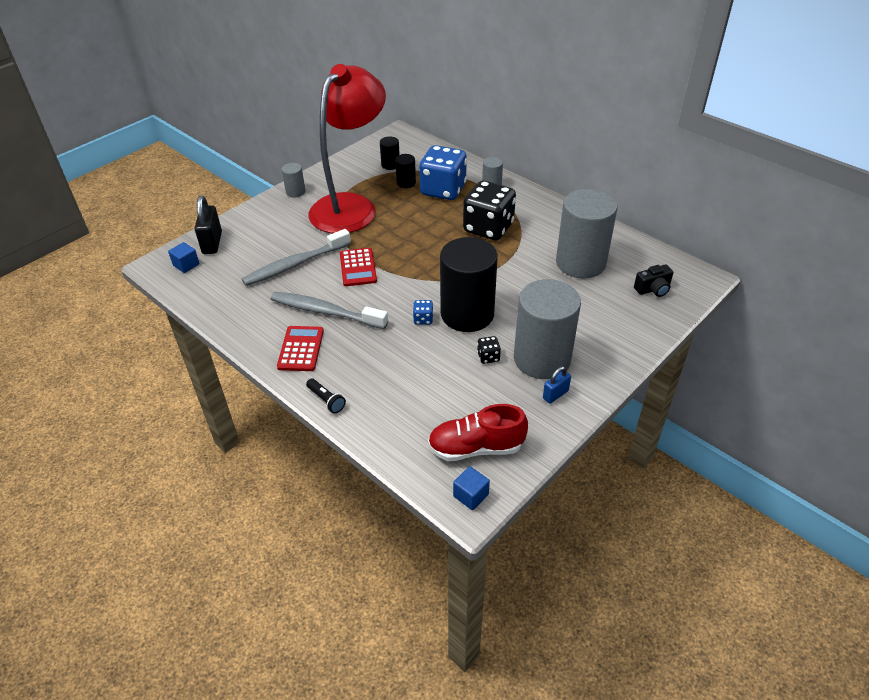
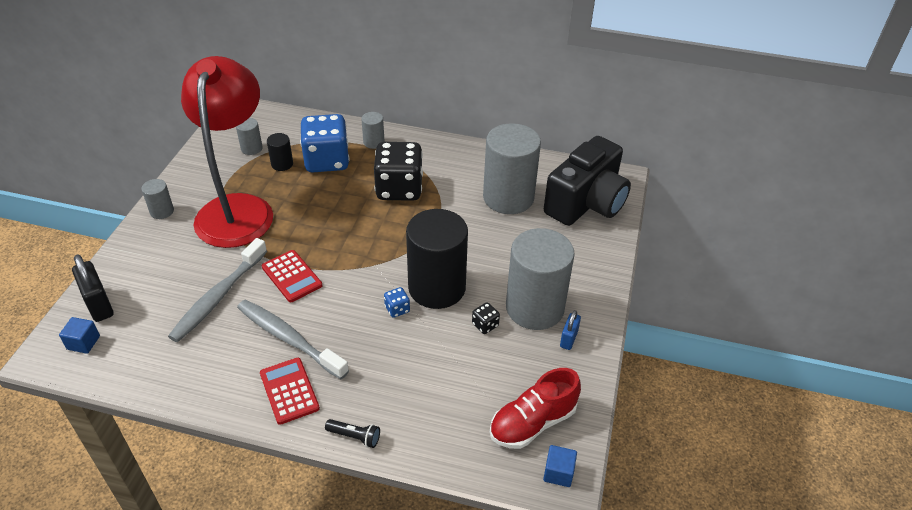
camera: 30 degrees left, 0 degrees up
grey toothbrush [271,292,388,329] -> grey toothbrush turned 45 degrees clockwise [237,299,349,379]
black cylinder [380,136,400,170] -> grey cylinder [236,118,263,155]
black camera [634,264,674,297] -> black camera [544,136,631,226], size x2.48

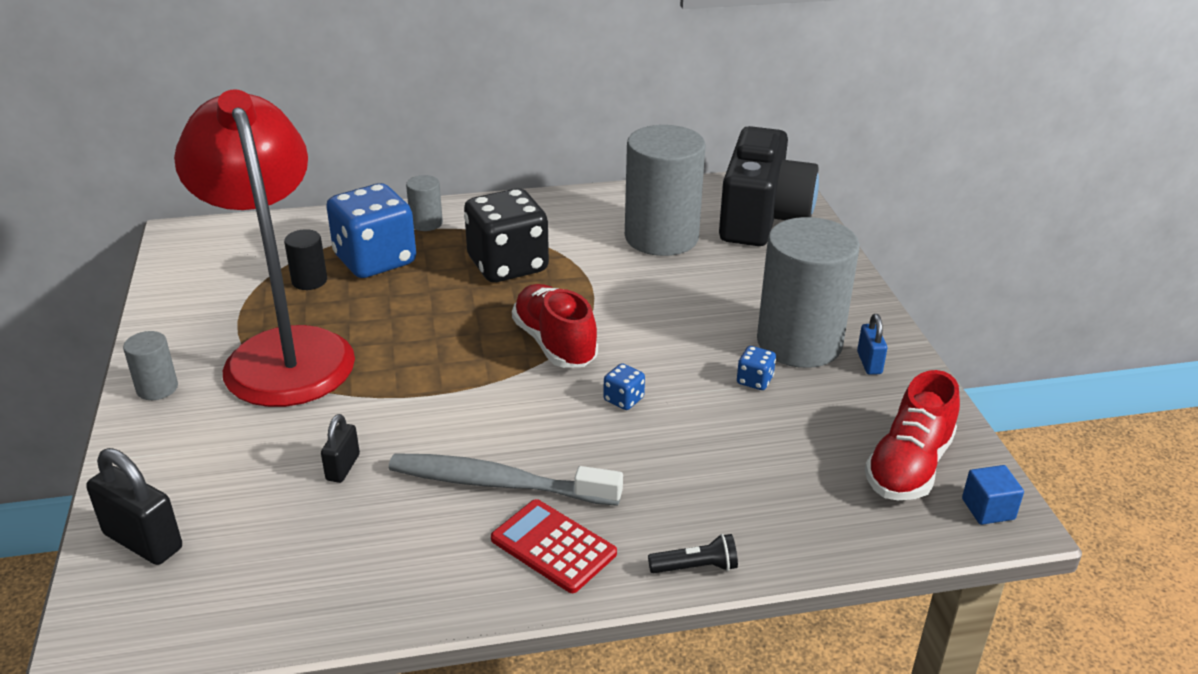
camera: 25 degrees left, 10 degrees down
blue cube [59,317,100,354] -> none
grey toothbrush [168,238,267,342] -> black padlock [321,414,360,483]
grey cylinder [236,118,263,155] -> none
red calculator [262,250,323,302] -> none
black cylinder [406,209,468,309] -> none
black dice [472,302,500,334] -> blue dice [737,346,776,390]
none -> red shoe [512,284,598,368]

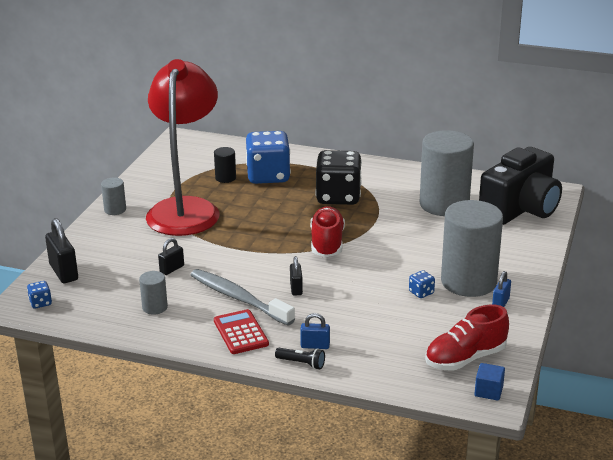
camera: 30 degrees right, 5 degrees down
grey cylinder [406,175,443,231] -> grey cylinder moved to [139,271,168,315]
blue dice [603,363,645,410] -> blue dice moved to [27,281,52,309]
none -> black padlock [290,256,303,296]
none -> blue padlock [300,313,330,349]

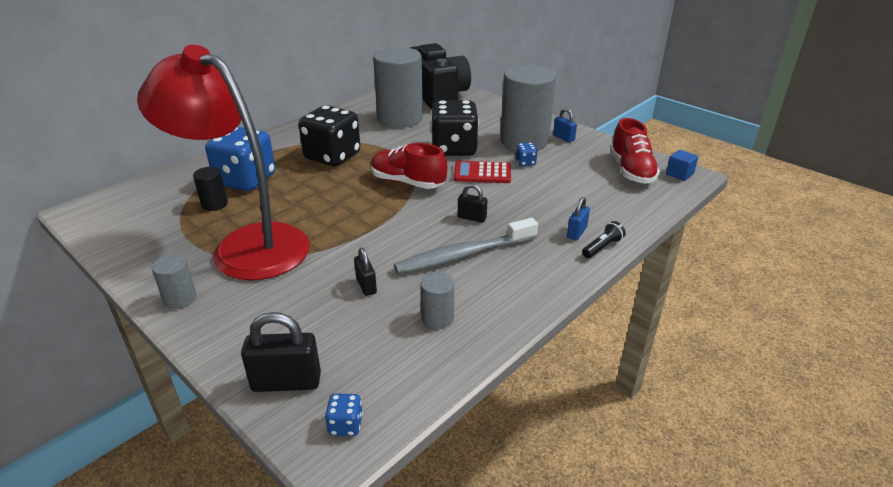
camera: 65 degrees left, 5 degrees up
red calculator [214,309,269,354] -> red calculator moved to [454,161,511,183]
none -> black dice [431,100,479,156]

